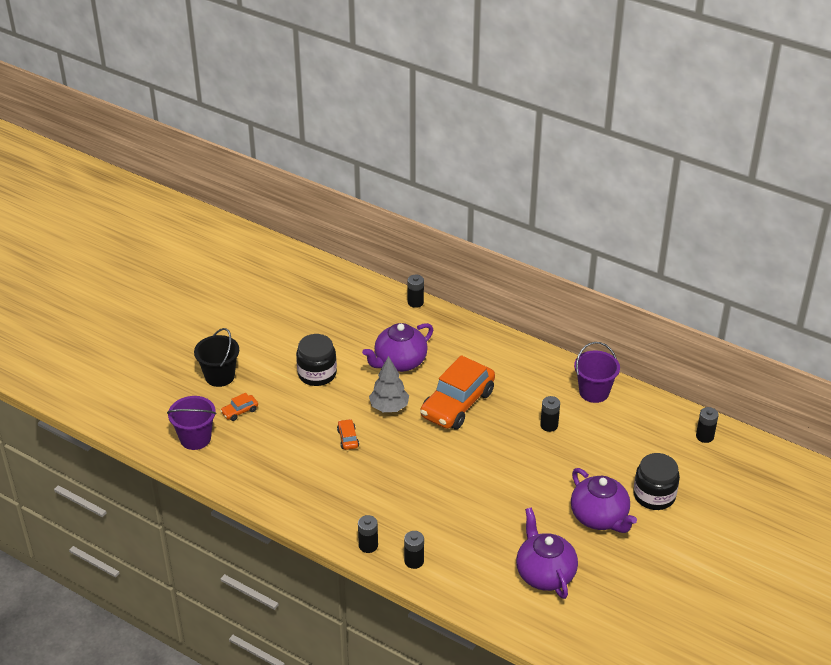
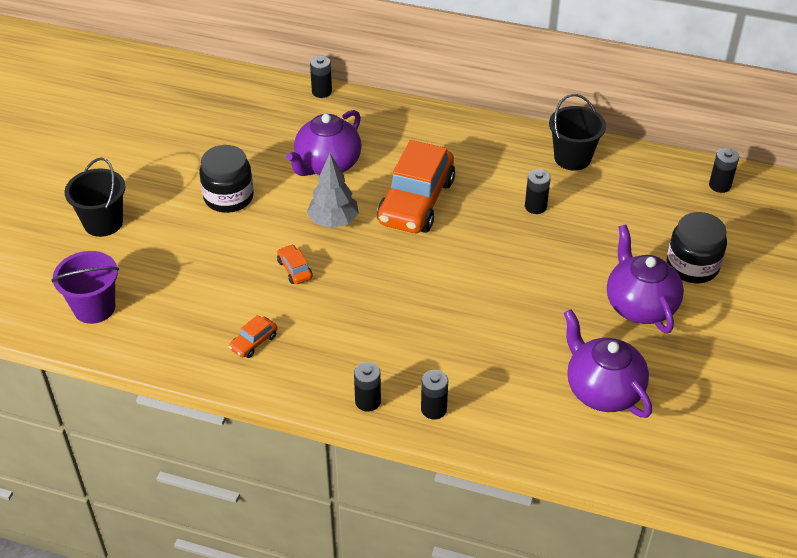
camera: 15 degrees left, 5 degrees up
orange car [220,393,258,421] -> orange car moved to [229,315,278,358]
purple teapot [571,468,637,533] -> purple teapot turned 150 degrees counterclockwise [607,224,684,333]
purple bucket [574,342,620,403] -> black bucket [549,94,606,171]

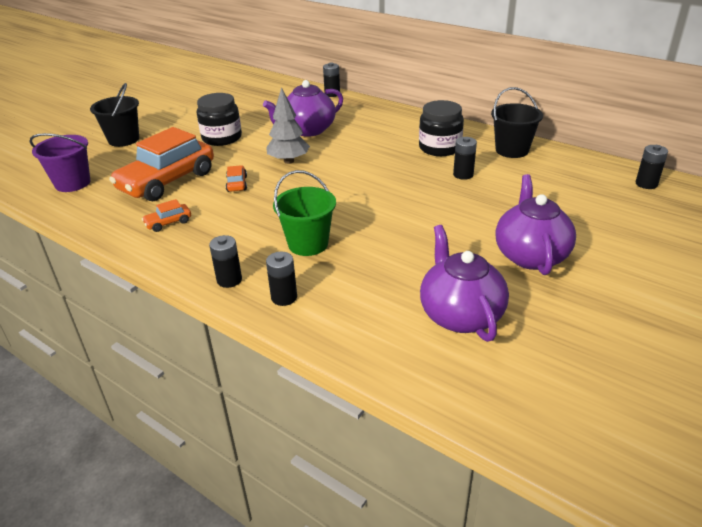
camera: 20 degrees right, 10 degrees down
orange car [377,140,455,233] -> orange car moved to [109,127,214,201]
black jar [667,212,727,283] -> black jar moved to [419,100,464,156]
none -> green bucket [273,170,336,256]

